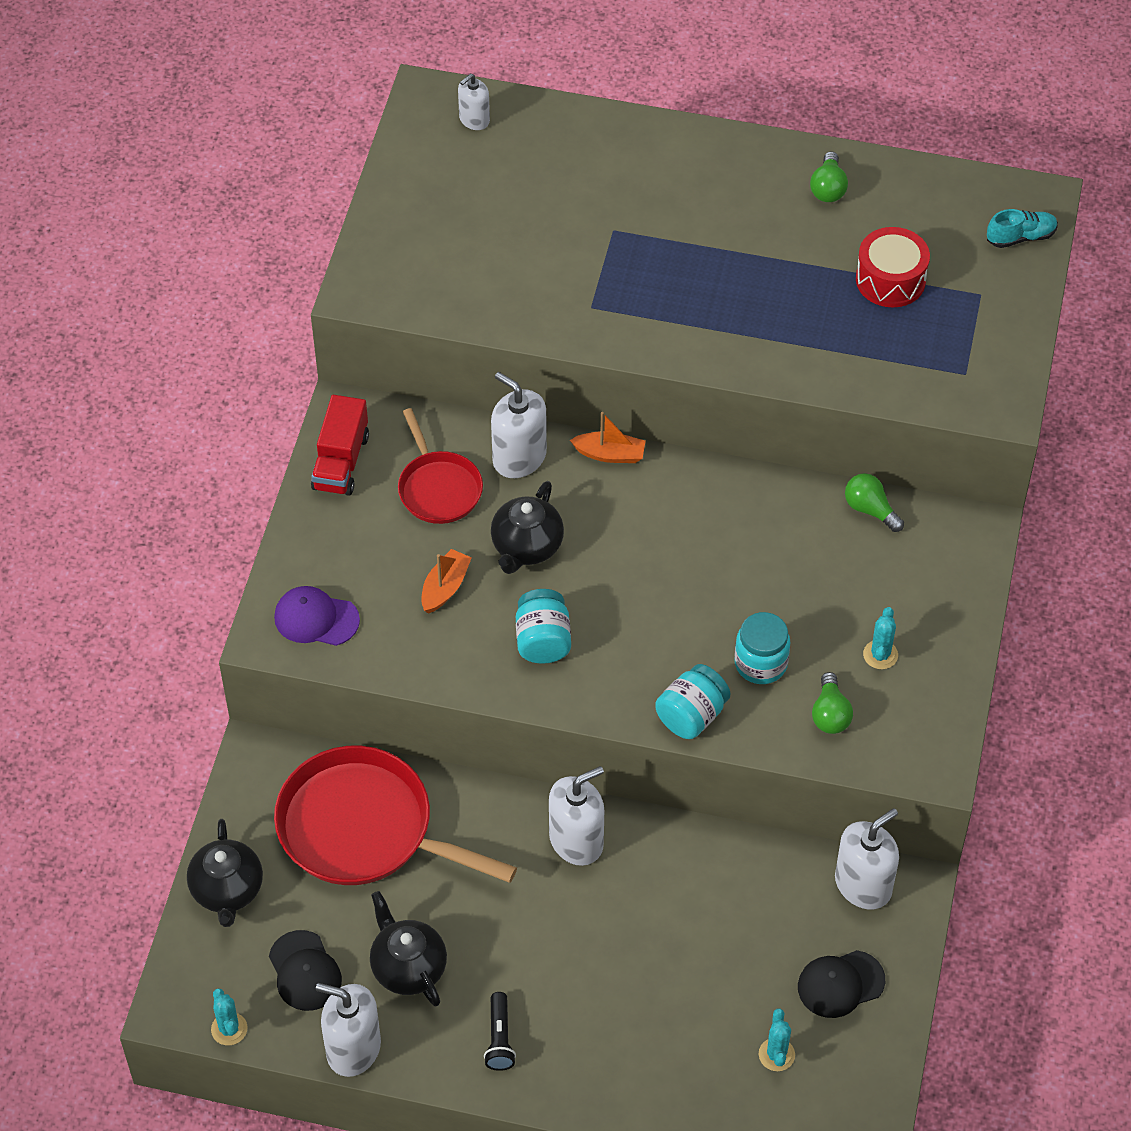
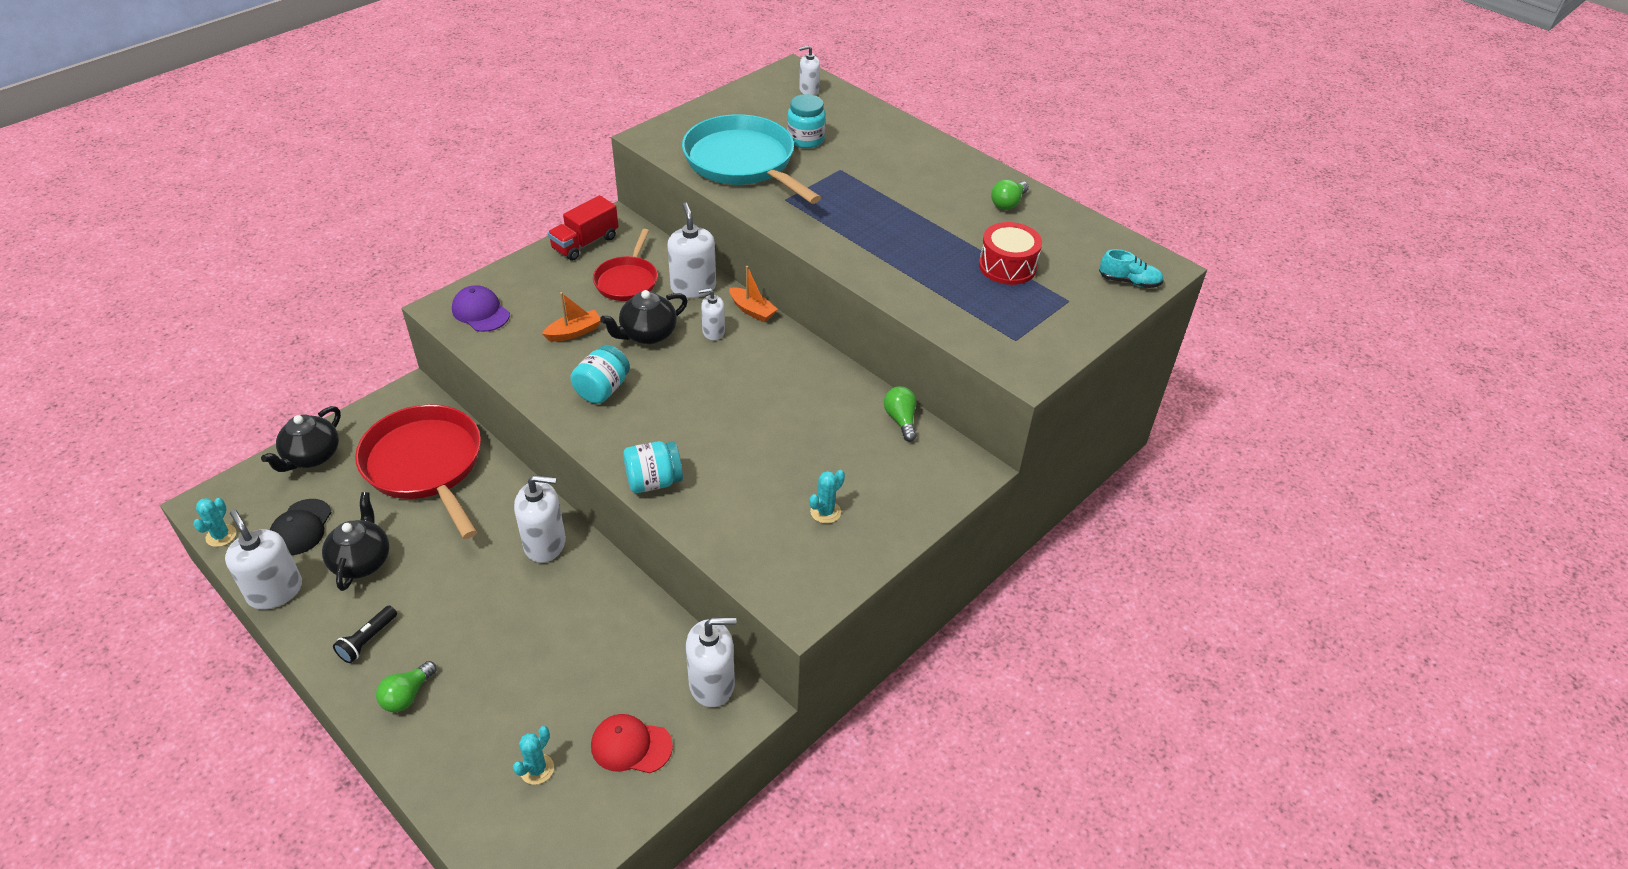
camera: 30 degrees right, 10 degrees down
turquoise jar [734,612,790,684] -> turquoise jar moved to [787,94,826,148]
black cap [798,950,885,1018] -> red cap [591,714,673,773]
green light bulb [812,672,853,734] -> green light bulb moved to [376,661,437,712]
none -> turquoise pan [682,114,821,204]
none -> white soap dispenser [699,288,725,340]

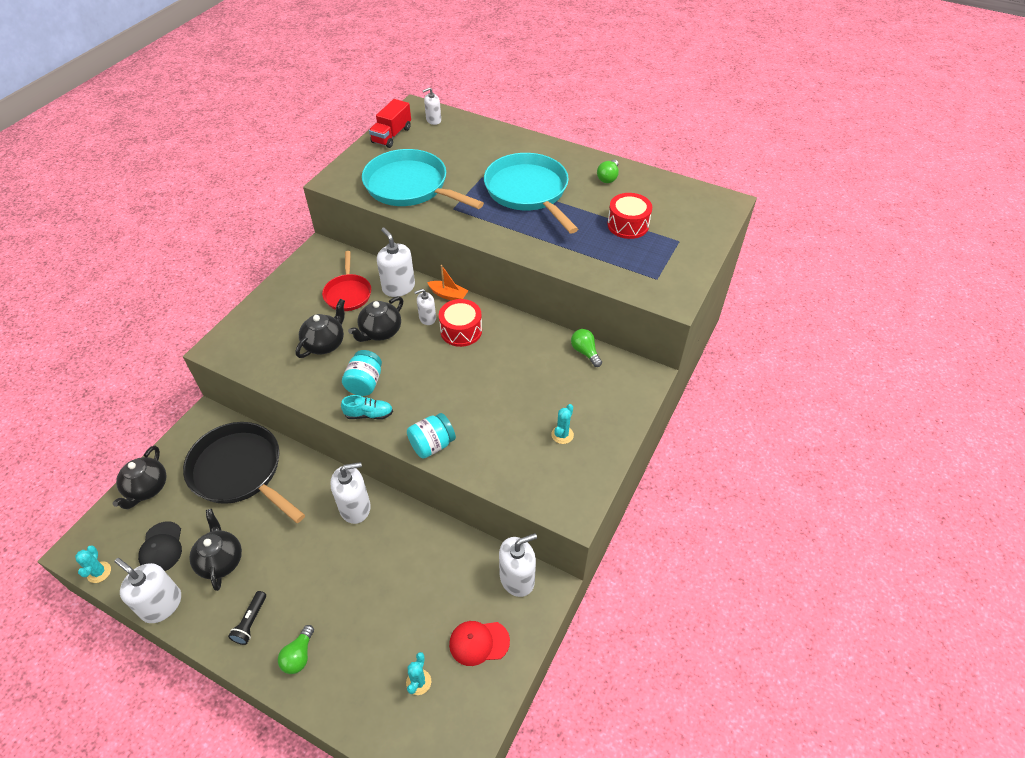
camera: 15 degrees left, 5 degrees up
red pan [355,404,481,539] -> black pan [183,422,305,523]
purple cap [452,285,510,332] -> none
orange boat [542,292,601,341] -> black teapot [296,299,345,358]
red truck [548,195,619,261] -> red truck moved to [369,99,411,148]
turquoise jar [787,94,826,148] -> none
turquoise shoe [1099,249,1164,288] -> turquoise shoe moved to [341,395,393,420]
none -> red drum [439,299,482,347]
none -> turquoise pan [484,153,578,234]

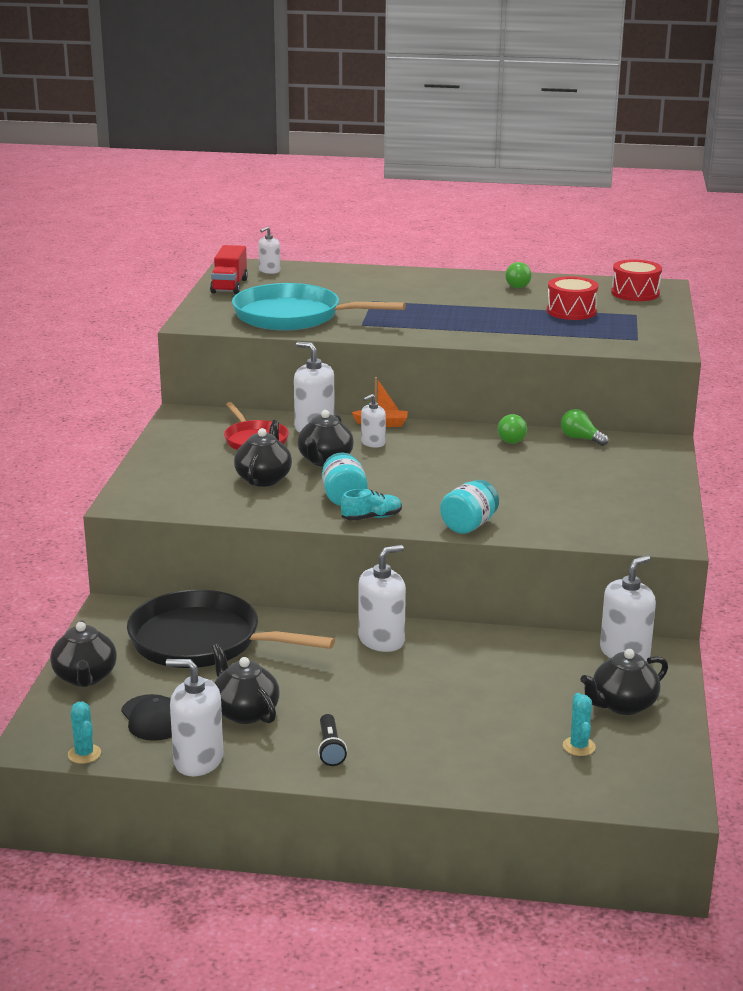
camera: 20 degrees left, 25 degrees down
green light bulb [278,625,314,674] -> green light bulb moved to [498,414,527,444]
red drum [439,299,482,347] -> red drum moved to [611,259,662,301]
red cap [449,621,510,666] -> black teapot [580,649,668,715]
turquoise pan [484,153,578,234] -> none
turquoise cactus [551,404,574,444] -> none

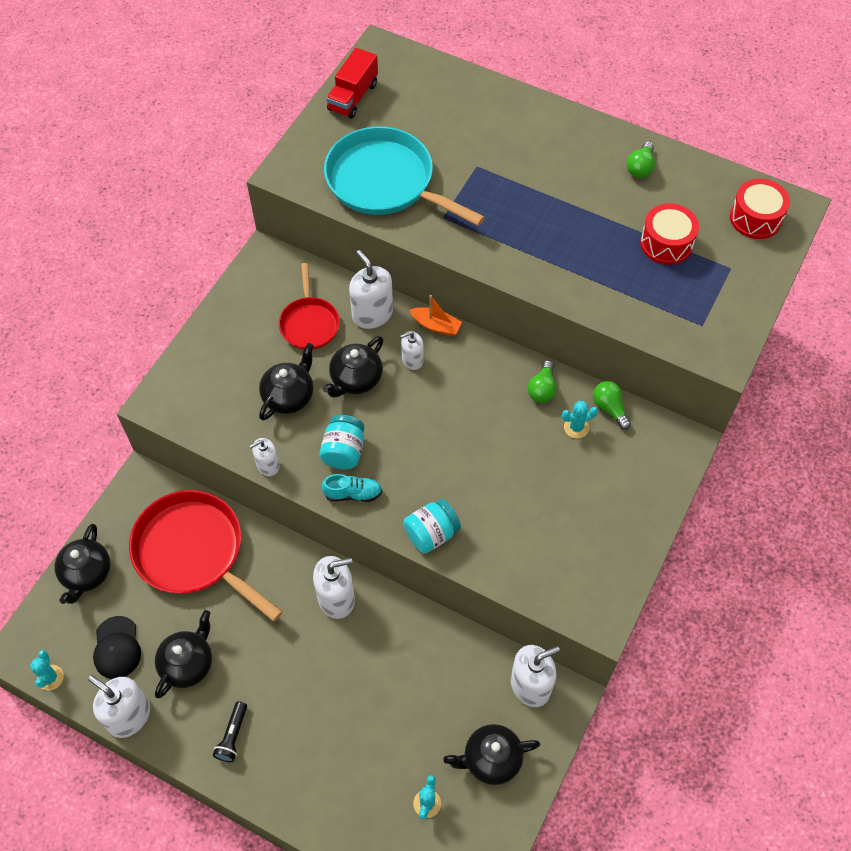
camera: 20 degrees right, 35 degrees up
black pan [127,590,335,668] -> red pan [129,490,283,622]
black teapot [212,644,280,724] -> black teapot turned 45 degrees clockwise [155,610,212,698]
white soap dispenser [258,226,280,274] -> white soap dispenser moved to [250,438,279,476]
none -> turquoise cactus [562,401,598,439]

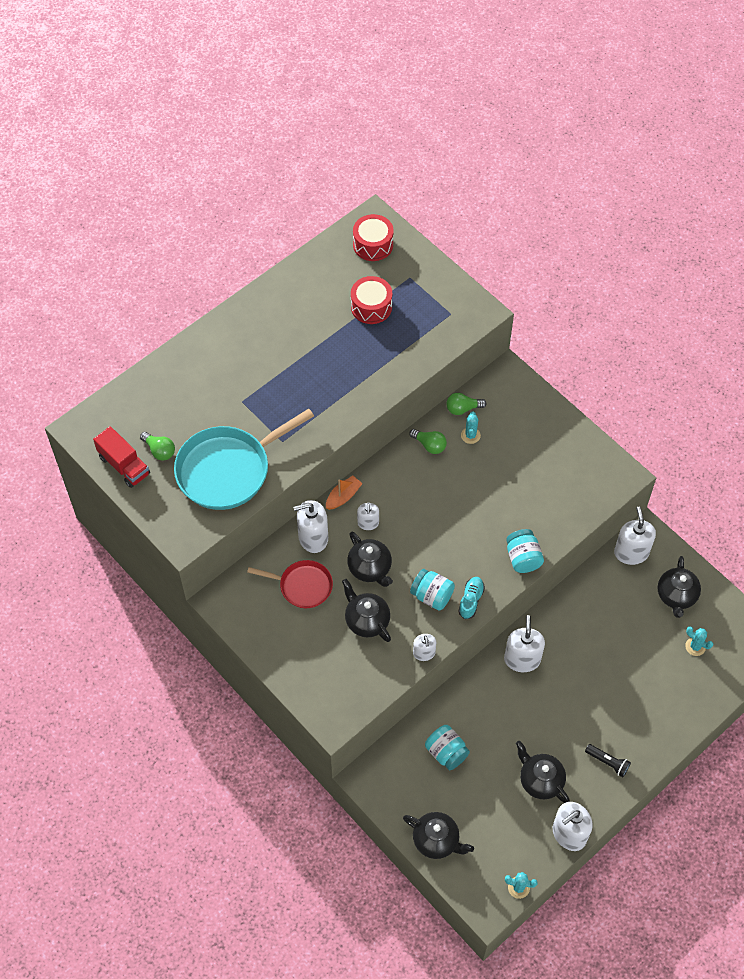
camera: 70 degrees left, 0 degrees up
black cap [93,616,141,679] -> none
red pan [129,490,283,622] -> turquoise jar [425,725,470,770]
green light bulb [626,141,655,178] -> green light bulb moved to [140,432,175,461]

